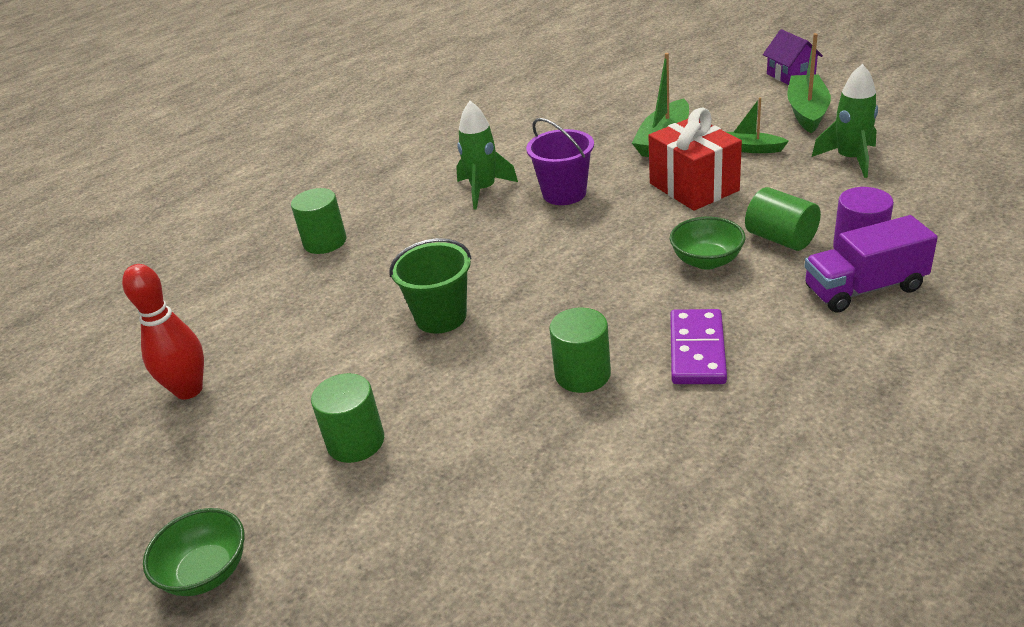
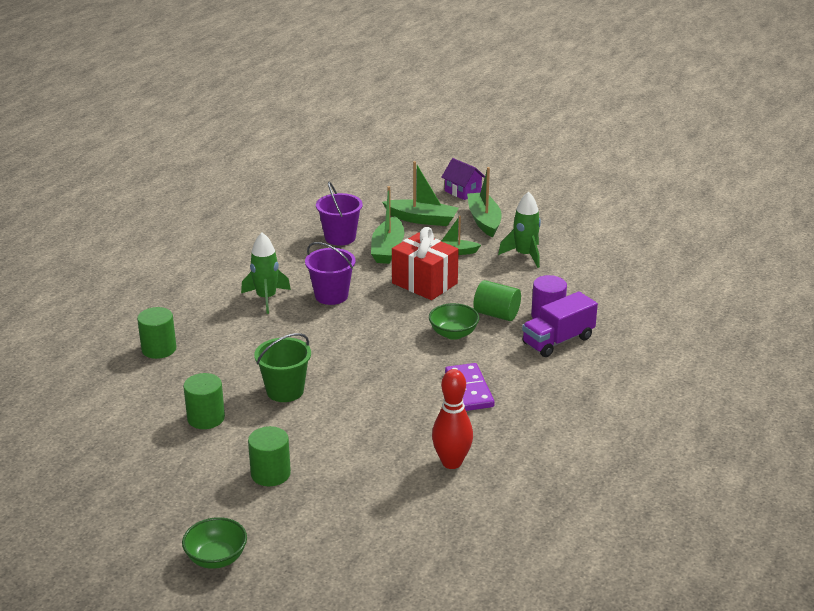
camera: 25 degrees left, 5 degrees down
red bowling pin [122,264,204,400] -> red bowling pin moved to [432,369,473,469]
green cylinder [549,307,611,393] -> green cylinder moved to [183,373,225,429]
none -> purple bucket [316,182,363,246]
none -> green boat [382,161,459,226]

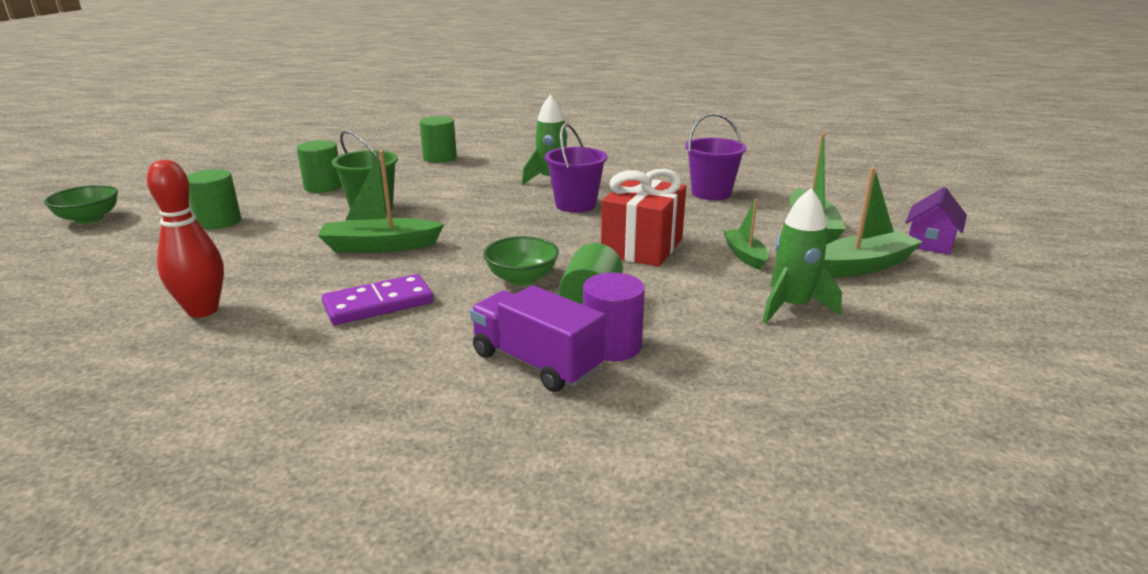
camera: 75 degrees right, 5 degrees down
green boat [371,186,404,264] -> green boat moved to [318,150,445,253]

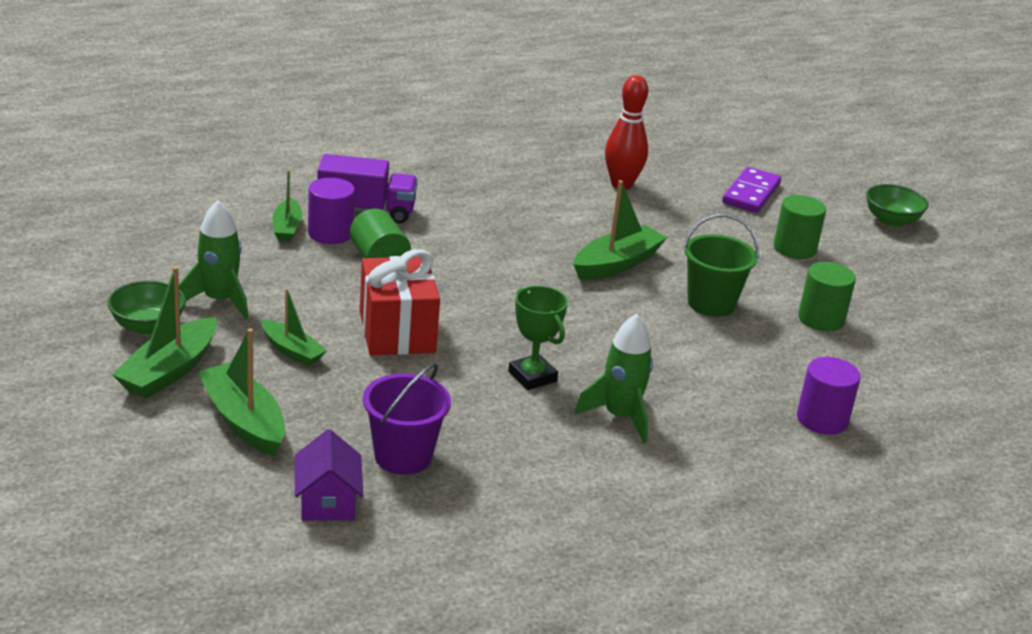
camera: 140 degrees right, 5 degrees up
purple domino [322,274,434,325] -> purple domino moved to [722,167,781,213]
green cylinder [419,116,457,163] -> purple cylinder [797,357,861,435]
green bowl [483,236,559,286] -> green bowl moved to [108,281,186,335]
purple bucket [544,123,608,212] -> green trophy [508,286,568,390]
purple house [906,187,967,255] -> purple house moved to [295,429,363,520]
none -> green boat [273,170,302,242]

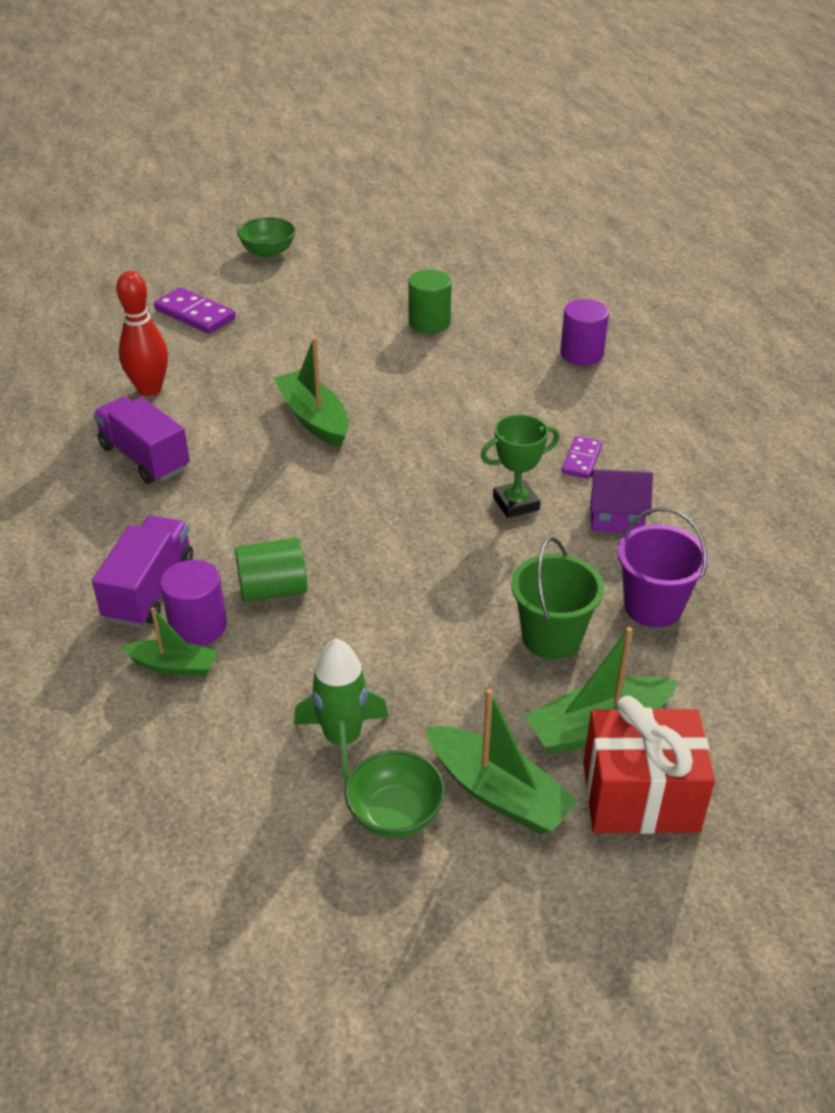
camera: 75 degrees left, 10 degrees up
green boat [261,289,327,366] -> none
purple house [295,429,363,520] -> purple house moved to [590,469,653,533]
red gift [360,249,440,356] -> red gift moved to [583,696,715,834]
green rocket [575,314,653,443] -> purple domino [561,436,602,479]
green bucket [683,214,759,317] -> green bucket moved to [511,537,604,659]
green cylinder [774,195,826,259] -> none
none -> purple truck [93,397,190,484]

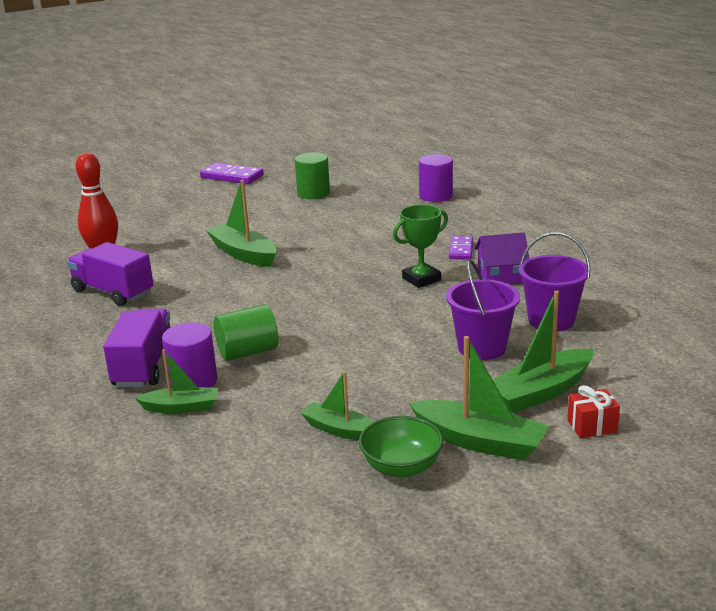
camera: 10 degrees left, 15 degrees down
purple domino [154,287,236,334] -> purple domino moved to [200,163,264,184]
green bowl [237,217,296,258] -> none
green rocket [294,639,389,784] -> green boat [301,371,374,440]
green bucket [511,537,604,659] -> purple bucket [446,259,520,360]
red gift [583,696,715,834] -> red gift [567,385,620,438], size x0.46

